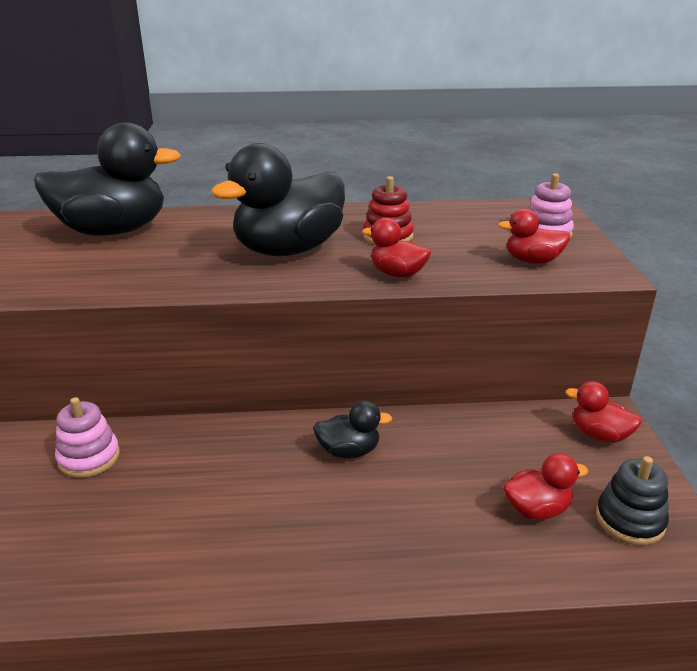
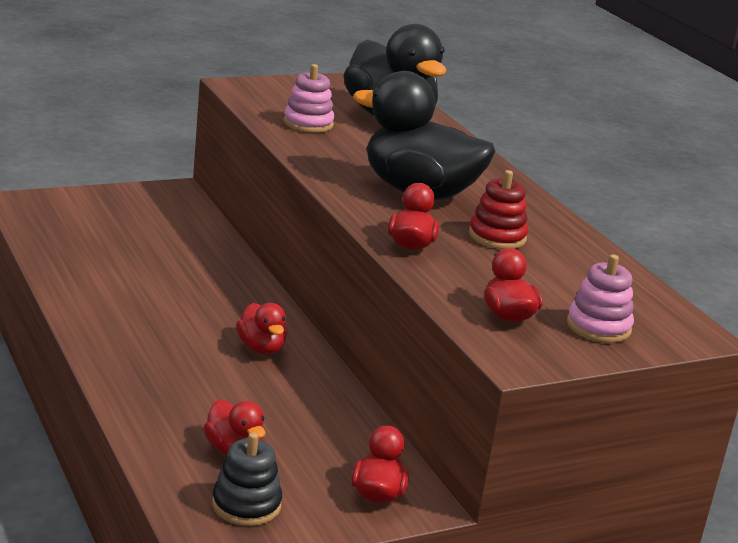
camera: 65 degrees right, 5 degrees down
pink stacking toy [55,397,120,478] -> pink stacking toy moved to [283,64,335,133]
black duck [313,401,392,458] -> red duck [236,303,287,354]

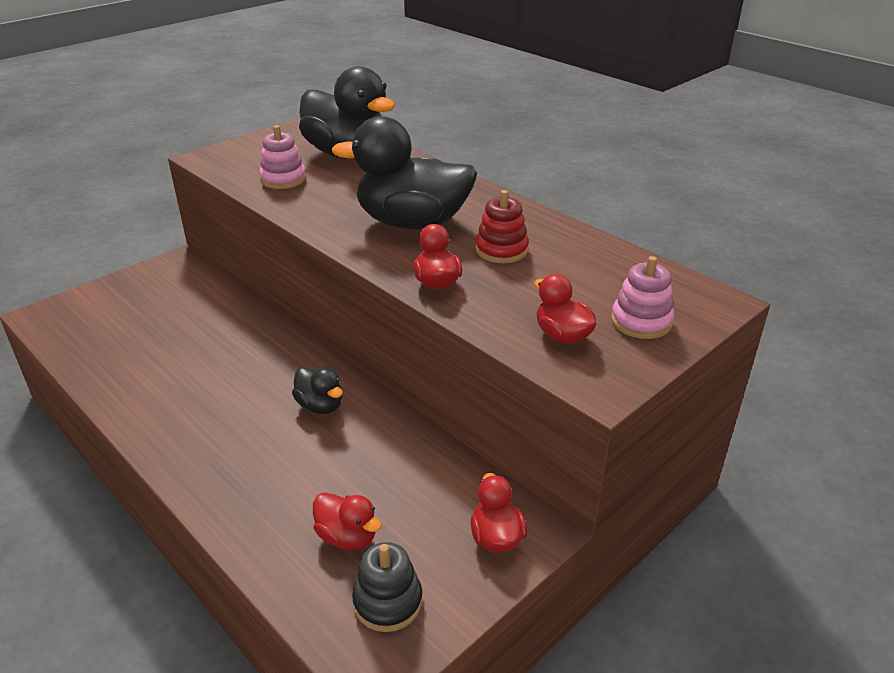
camera: 15 degrees left, 10 degrees up
red duck [236,303,287,354] -> black duck [292,367,343,414]

